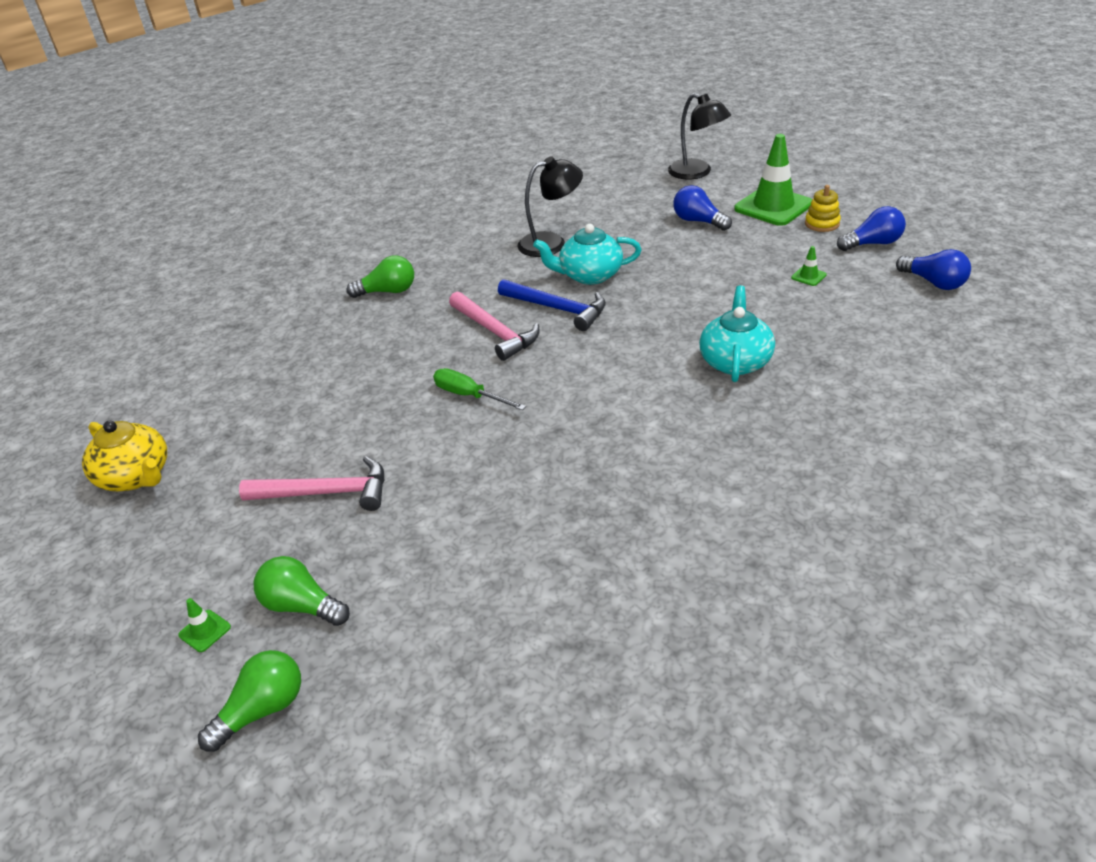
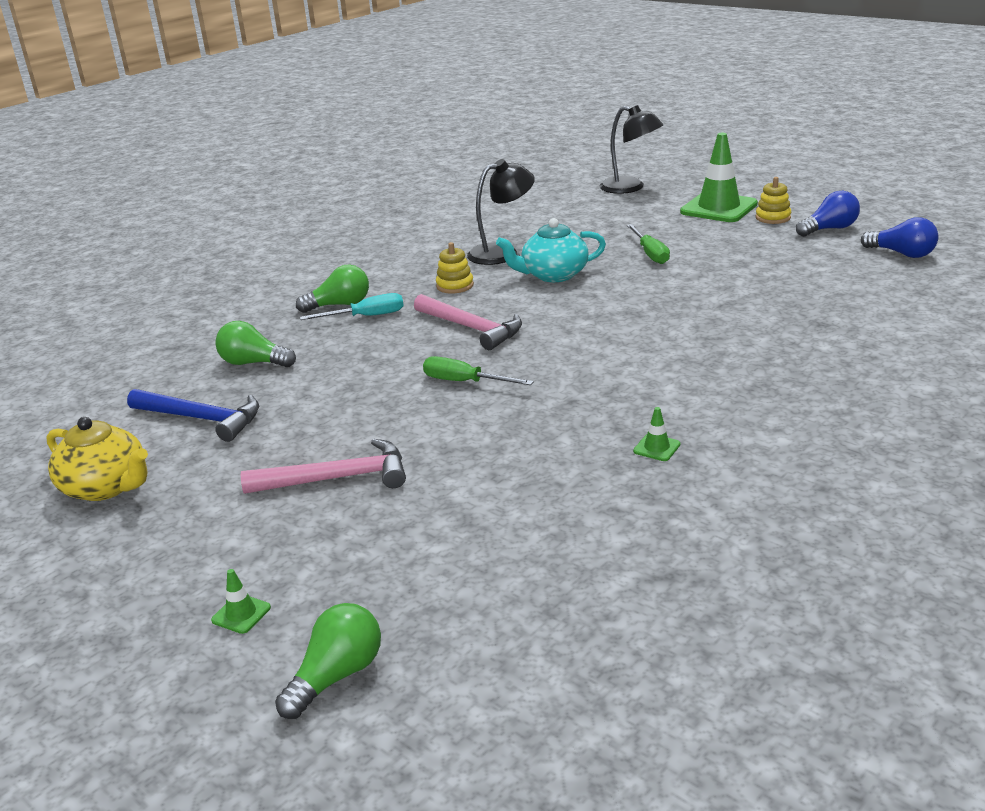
camera: 10 degrees left, 10 degrees down
green light bulb [254,556,350,626] -> green light bulb moved to [215,321,296,367]
blue hammer [498,279,606,331] -> blue hammer moved to [127,389,259,442]
blue light bulb [673,185,732,231] -> none
turquoise teapot [699,285,775,382] -> none
green traffic cone [791,246,827,286] -> green traffic cone moved to [633,407,681,461]
none -> turquoise screwdriver [300,293,404,320]
none -> yellow stacking toy [436,242,474,294]
none -> green screwdriver [627,224,670,264]

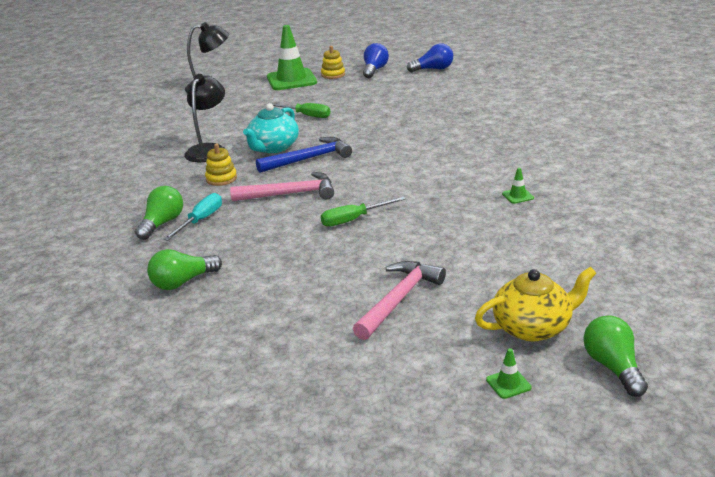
camera: 50 degrees left, 0 degrees up
yellow teapot [46,417,148,501] -> yellow teapot moved to [475,267,597,341]
blue hammer [127,389,259,442] -> blue hammer moved to [256,137,352,173]

